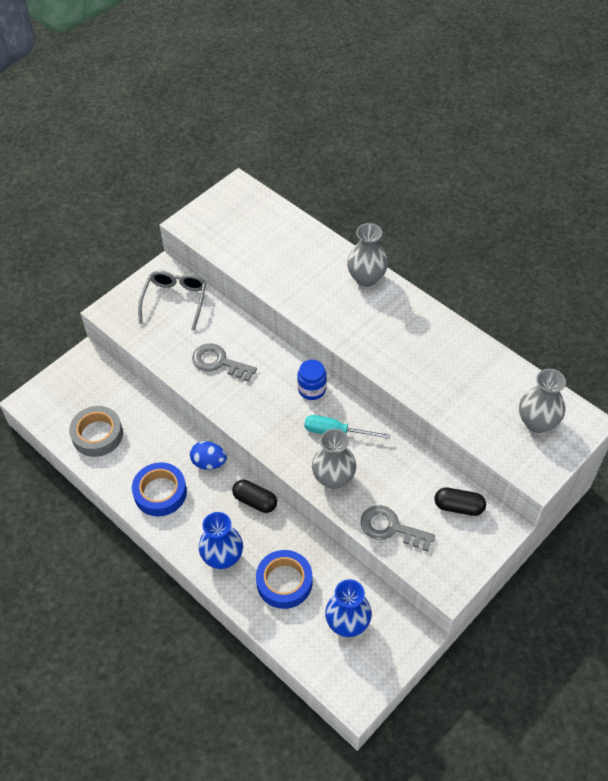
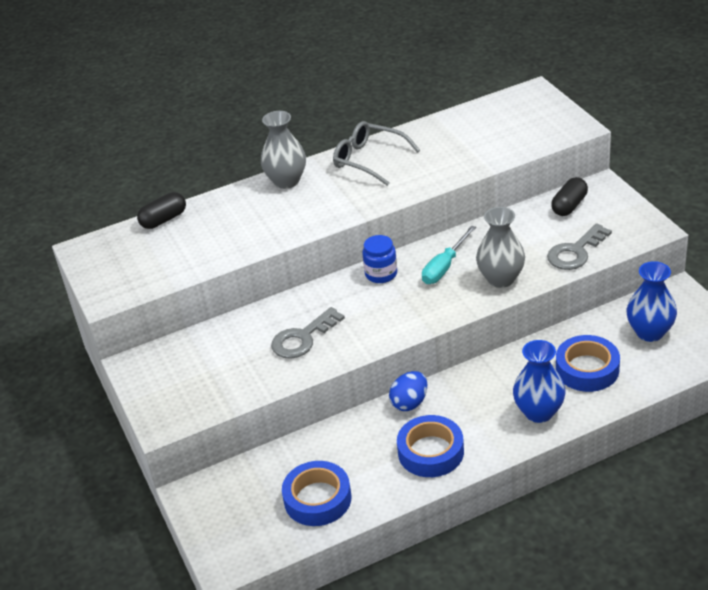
camera: 65 degrees left, 15 degrees down
grey tape [69,406,123,457] -> blue tape [282,461,352,526]
grey glasses [138,270,207,331] -> grey glasses moved to [333,121,420,186]
black capsule [232,480,277,513] -> black capsule moved to [137,192,186,229]
grey vase [519,369,566,433] -> none

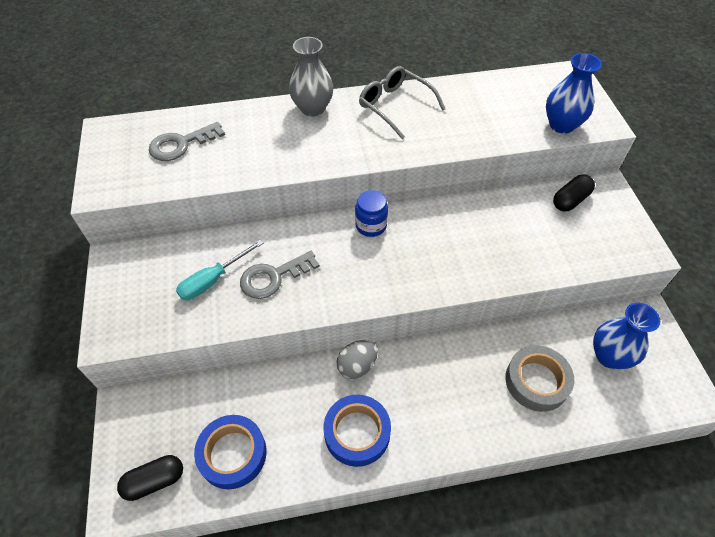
camera: 10 degrees right, 15 degrees up
black capsule [137,192,186,229] -> black capsule moved to [117,455,183,501]
blue egg [389,371,427,411] -> grey egg [336,340,378,379]
turquoise screwdriver [422,225,476,284] -> turquoise screwdriver moved to [176,240,263,300]
grey vase [476,207,525,288] -> none
blue vase [513,340,566,423] -> blue vase moved to [546,53,602,134]
grey key [547,223,612,270] -> grey key moved to [149,122,225,161]
blue tape [556,335,620,392] -> grey tape [505,345,574,412]

